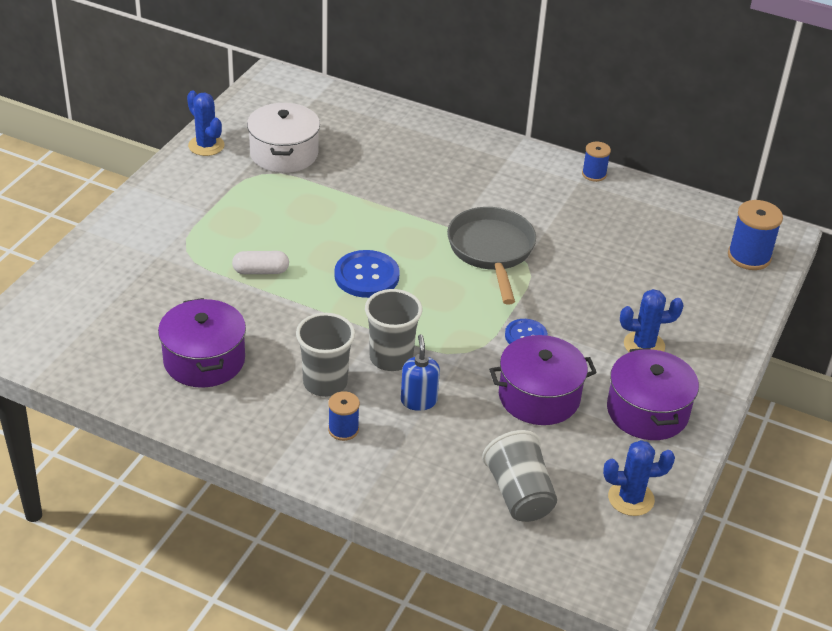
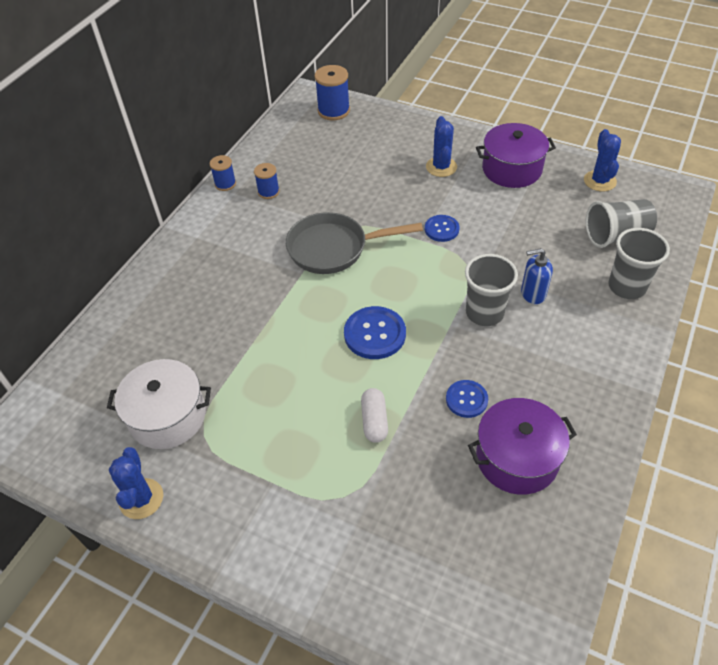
camera: 85 degrees left, 10 degrees up
blue cactus [187,91,225,156] -> blue cactus turned 60 degrees counterclockwise [109,447,163,519]
grey cup [296,313,355,397] -> grey cup moved to [608,228,670,299]
blue spool [328,391,360,441] -> blue spool moved to [254,163,280,199]
purple pot [489,335,597,425] -> none
none -> blue button [446,380,488,418]

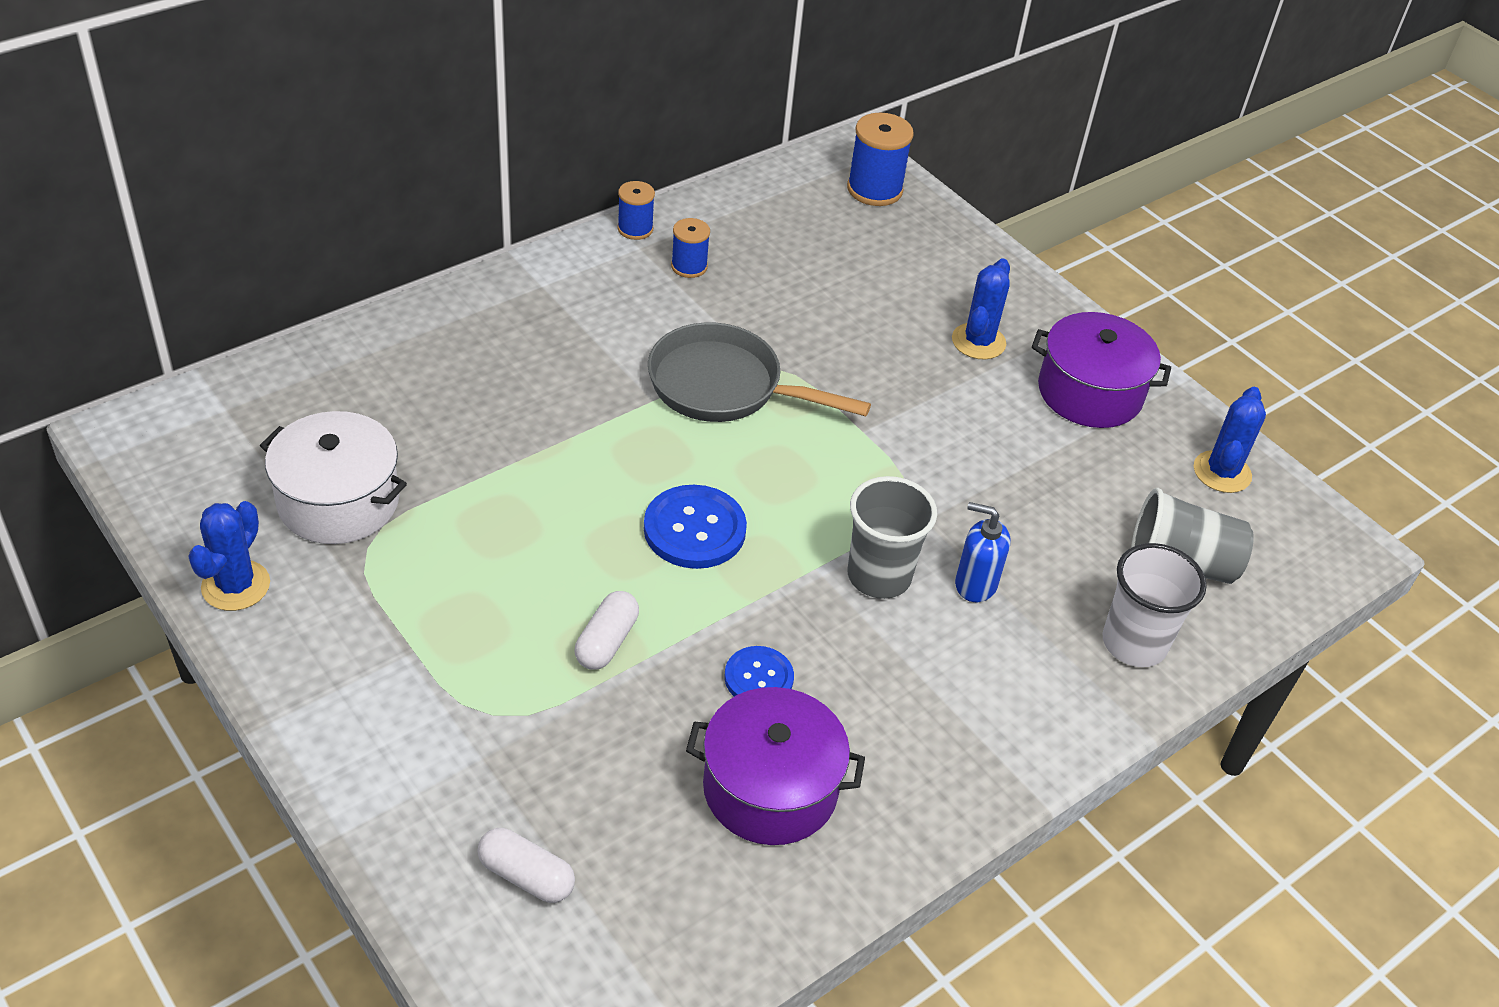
camera: 20 degrees right, 5 degrees down
blue button [425,215,459,242] -> none
grey cup [608,228,670,299] -> white cup [1102,543,1207,667]
none -> white capsule [478,828,575,903]

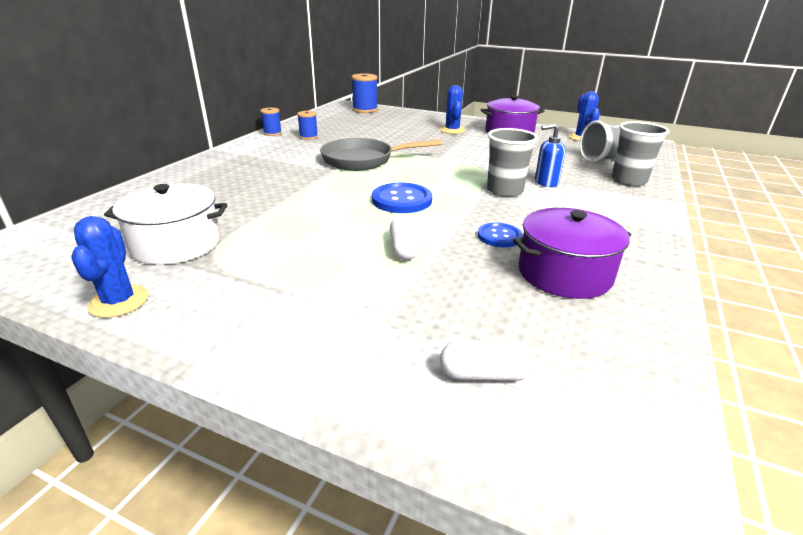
camera: 25 degrees left, 15 degrees down
white cup [1102,543,1207,667] -> grey cup [612,121,669,186]

